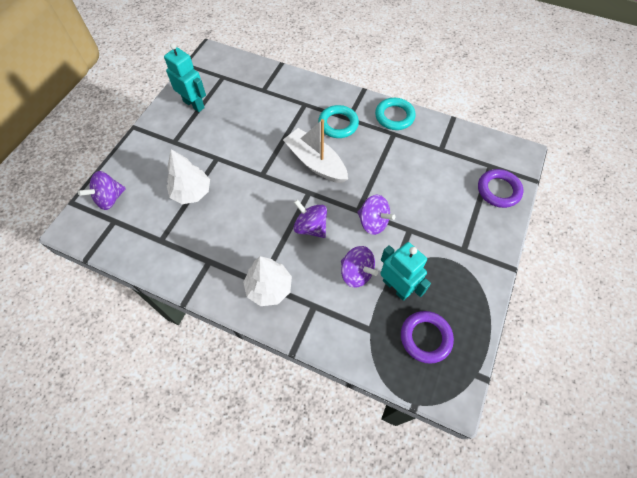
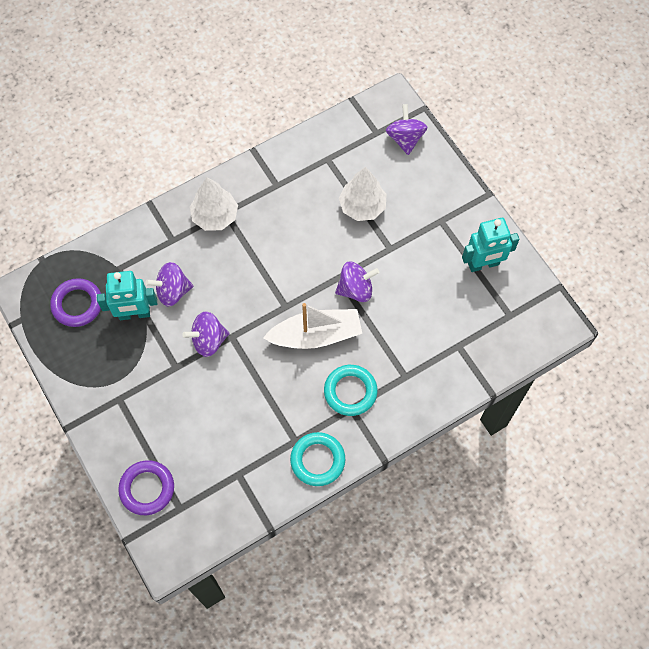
camera: 125 degrees right, 5 degrees up
purple spinning top [294,199,327,238] -> purple spinning top moved to [335,262,379,302]

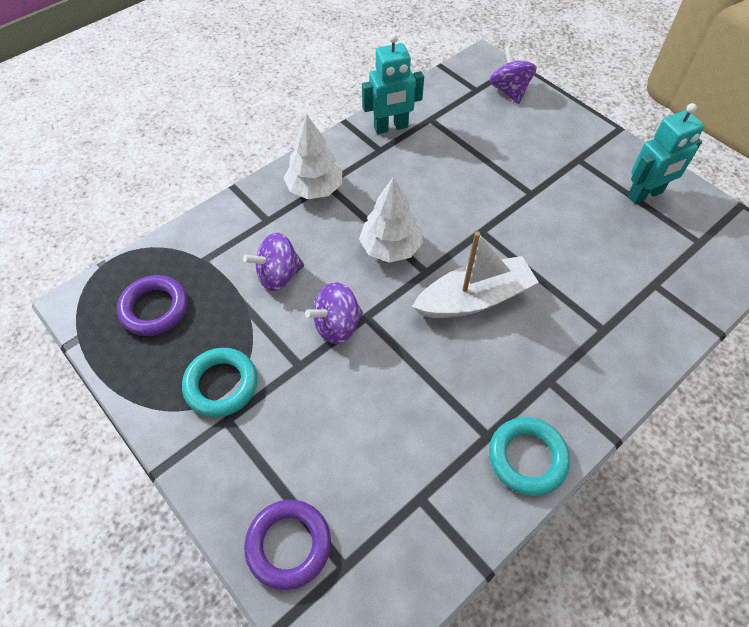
camera: 10 degrees left, 10 degrees down
turquoise robot [97,271,157,320] -> turquoise robot moved to [362,34,424,134]
turquoise ring [324,365,378,416] -> turquoise ring moved to [182,348,258,417]
purple spinning top [335,262,379,302] -> none
white tree [339,167,387,221] -> white tree moved to [359,176,423,263]

